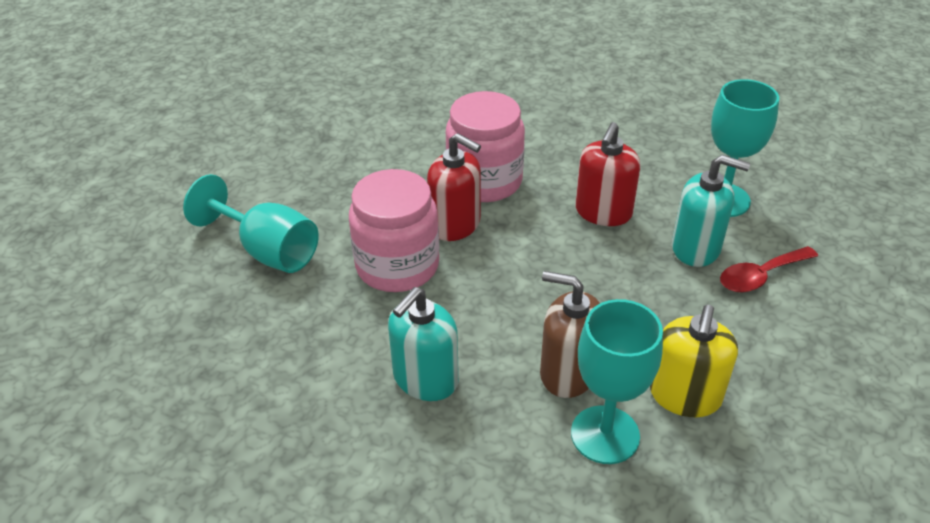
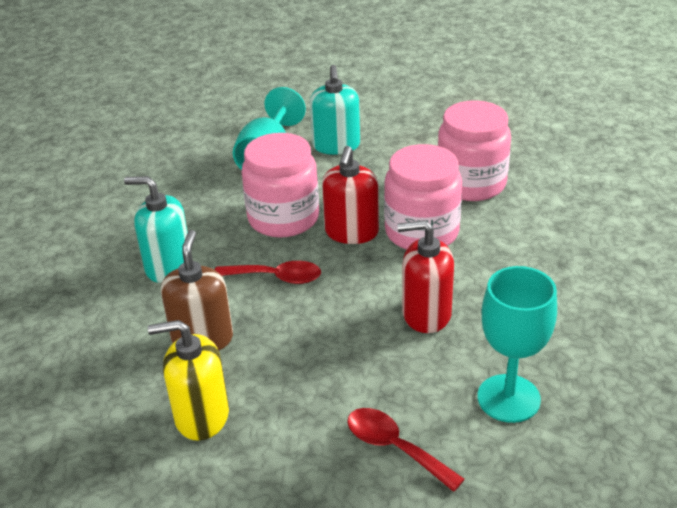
camera: 70 degrees right, 5 degrees down
turquoise goblet [571,299,663,464] -> none
turquoise soap dispenser [672,155,750,267] -> turquoise soap dispenser moved to [310,65,360,155]
none -> red spoon [215,261,321,284]
none -> pink jar [438,100,511,201]

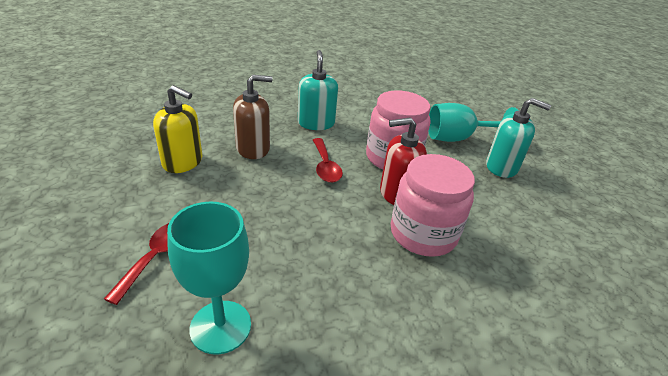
camera: 65 degrees right, 0 degrees up
yellow soap dispenser [148,320,229,441] -> yellow soap dispenser turned 135 degrees clockwise [153,85,202,173]
turquoise soap dispenser [310,65,360,155] -> turquoise soap dispenser turned 135 degrees counterclockwise [486,98,551,178]
red soap dispenser [397,220,454,333] -> none
pink jar [438,100,511,201] -> none

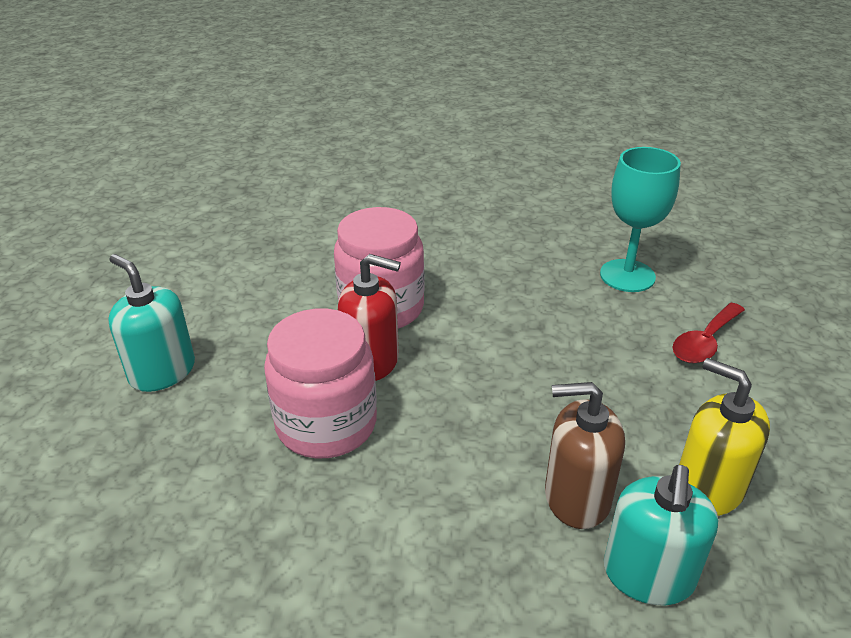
camera: 155 degrees left, 0 degrees up
turquoise soap dispenser [298,50,338,130] -> turquoise soap dispenser moved to [604,465,718,605]
red spoon [313,138,343,183] -> none
turquoise goblet [428,103,519,142] -> none

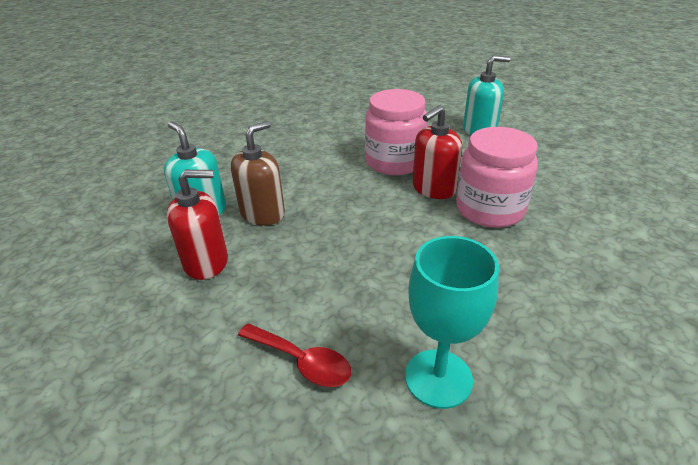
camera: 125 degrees right, 0 degrees up
red spoon [672,303,745,363] -> red spoon turned 135 degrees clockwise [238,324,352,387]
yellow soap dispenser [679,358,770,516] -> red soap dispenser [167,170,228,280]

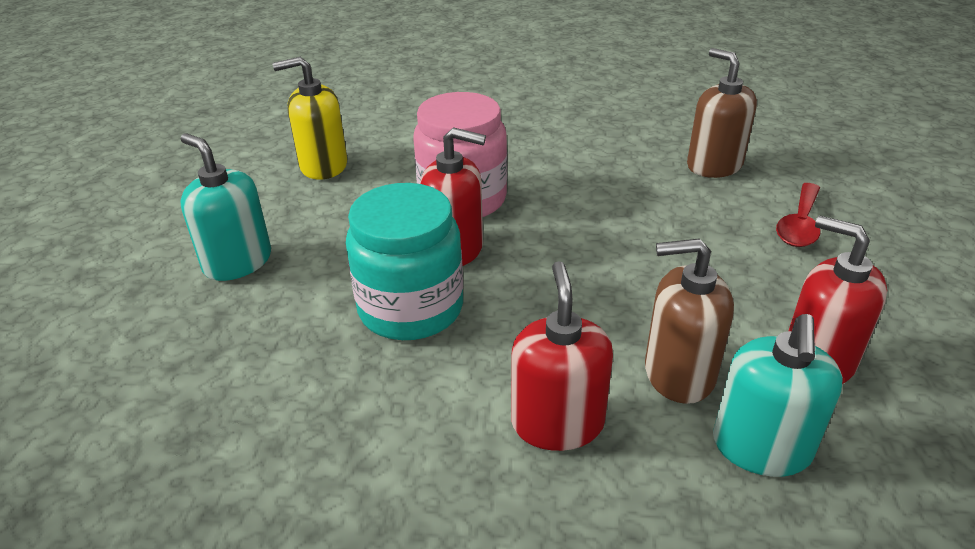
camera: 125 degrees left, 0 degrees up
red spoon [238,324,352,387] -> red spoon turned 150 degrees counterclockwise [776,183,820,247]
pink jar [365,89,428,175] -> turquoise jar [346,183,463,340]
turquoise goblet [405,236,499,409] -> brown soap dispenser [687,48,757,178]
none -> yellow soap dispenser [273,57,347,180]
none -> red soap dispenser [511,261,613,451]

